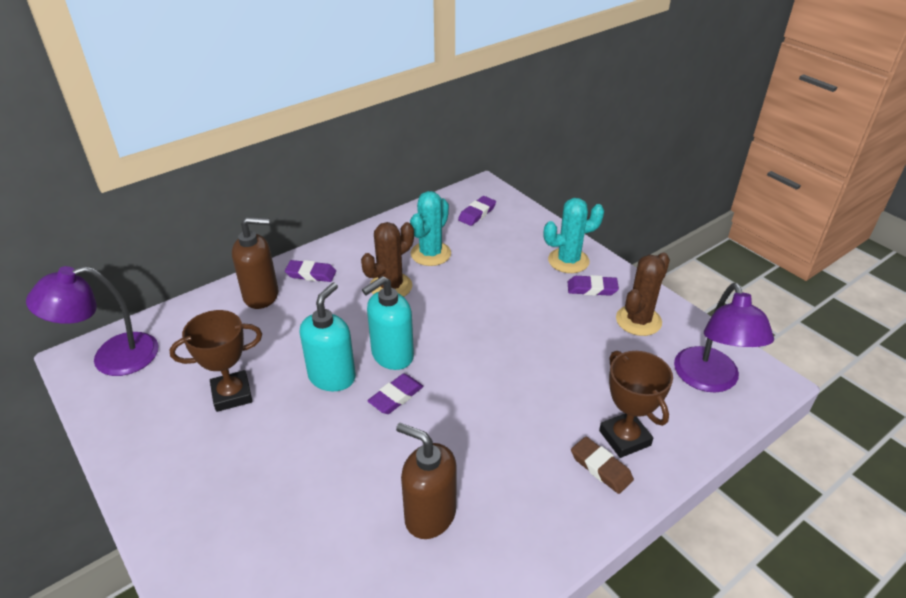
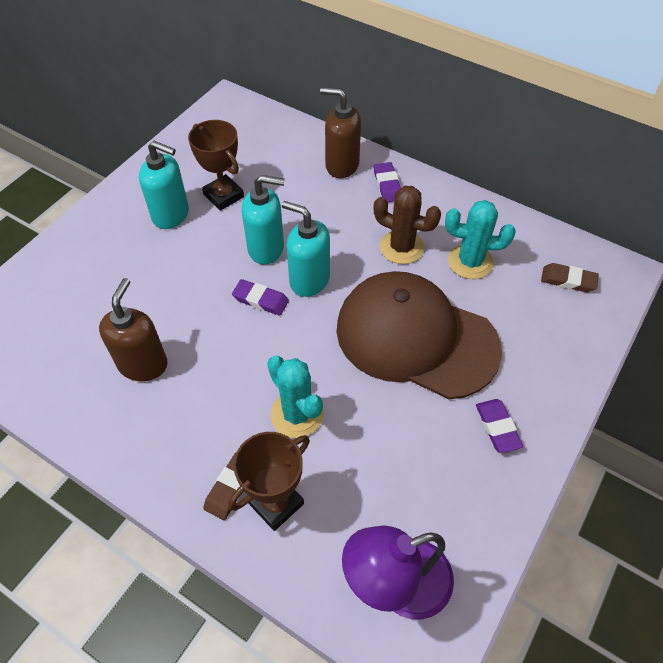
camera: 70 degrees right, 15 degrees up
purple lamp [26,266,159,376] -> none
brown soap dispenser [232,217,278,309] -> brown soap dispenser turned 135 degrees clockwise [320,87,361,178]
purple eraser [458,196,496,226] -> brown eraser [541,263,599,292]
turquoise cactus [544,198,604,273] -> turquoise cactus moved to [267,356,324,438]
brown cactus [616,253,670,336] -> none
none -> turquoise soap dispenser [139,141,189,229]
none -> brown cap [336,271,502,400]

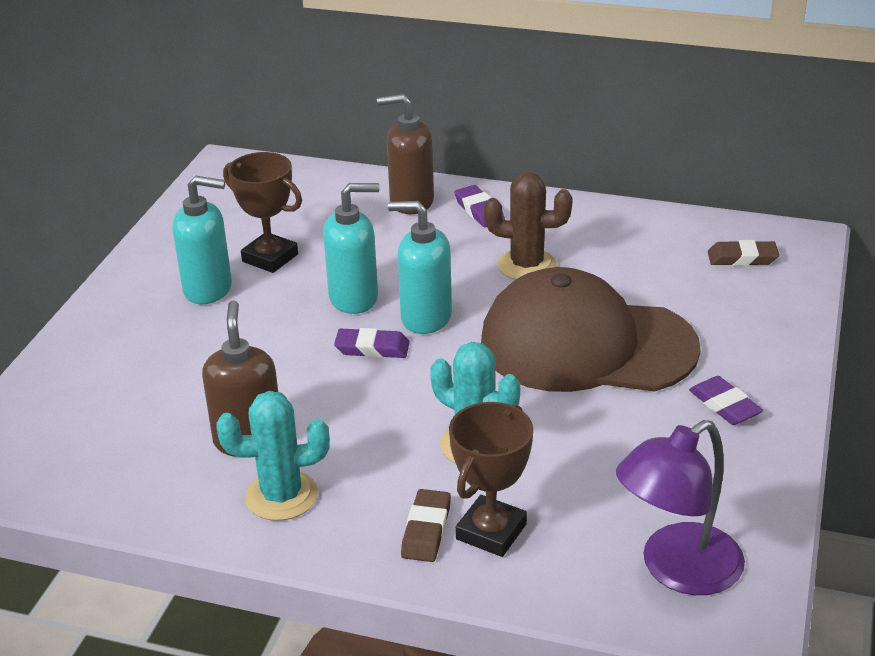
camera: 15 degrees left, 20 degrees down
turquoise cactus [445,200,515,279] -> turquoise cactus moved to [216,391,330,521]

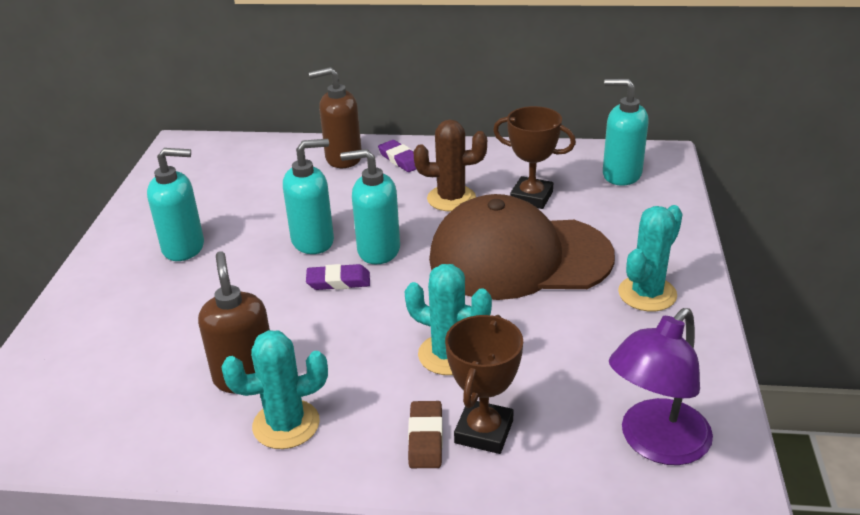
camera: 10 degrees left, 0 degrees up
brown trophy [223,152,302,273] -> brown trophy moved to [493,106,576,209]
purple eraser [689,376,763,425] -> turquoise cactus [618,205,683,311]
brown eraser [708,240,779,266] -> turquoise soap dispenser [603,79,649,186]

